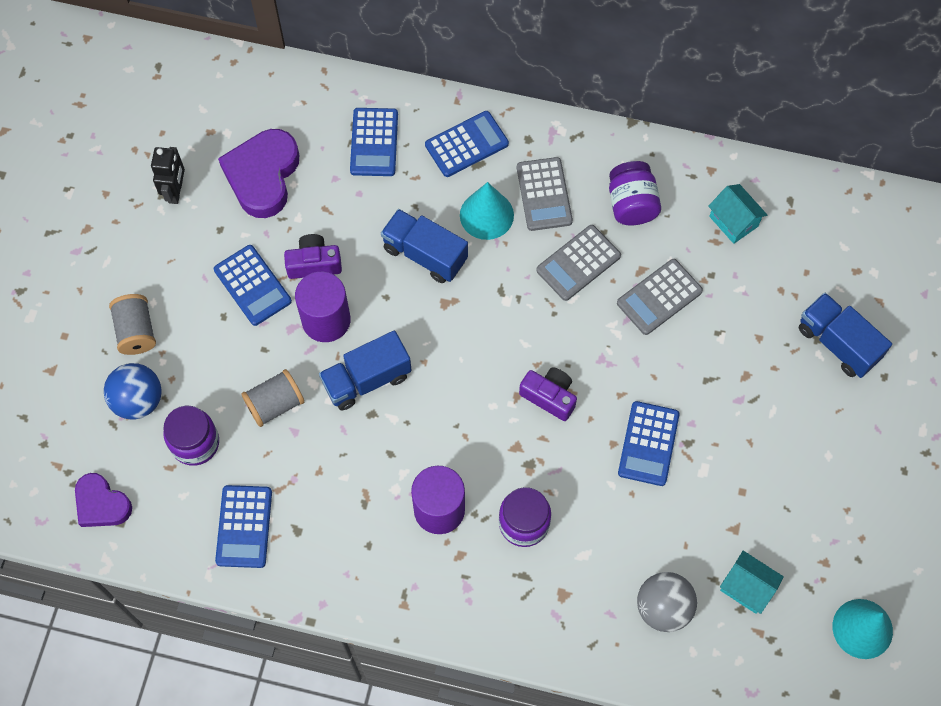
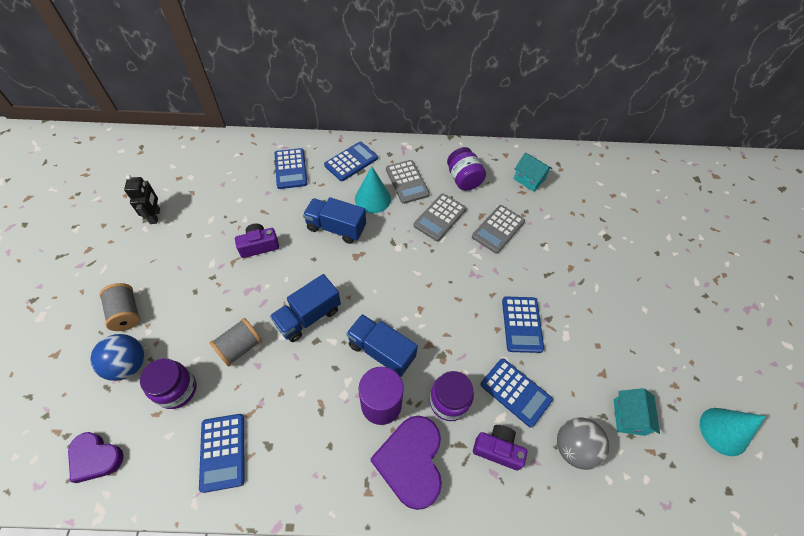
camera: 15 degrees left, 10 degrees down
blue calculator [214,245,292,326] -> blue calculator moved to [480,358,553,427]
purple heart [218,129,299,218] -> purple heart moved to [370,415,442,510]
purple cylinder [295,272,351,342] -> none
purple camera [519,367,577,421] -> purple camera moved to [473,425,527,470]
turquoise house [720,551,784,614] -> turquoise house turned 75 degrees clockwise [614,388,660,436]
blue truck [799,293,892,378] -> blue truck moved to [346,314,418,377]

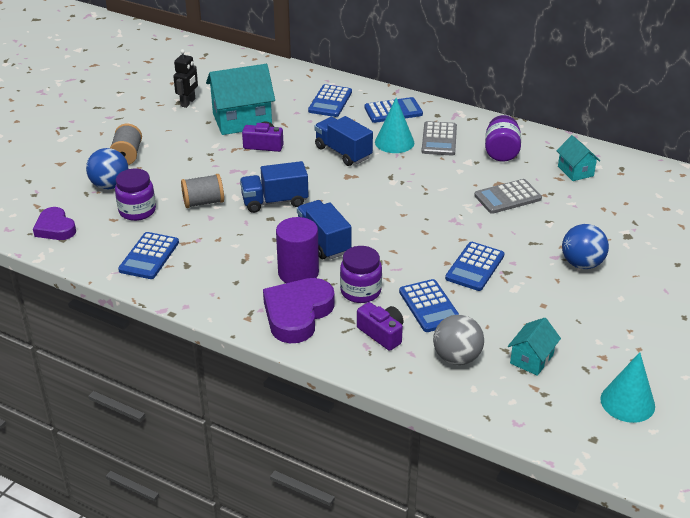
camera: 30 degrees right, 20 degrees down
grey calculator [413,194,466,241] -> none
none -> turquoise house [206,64,275,135]
none -> blue ball [562,224,609,269]

